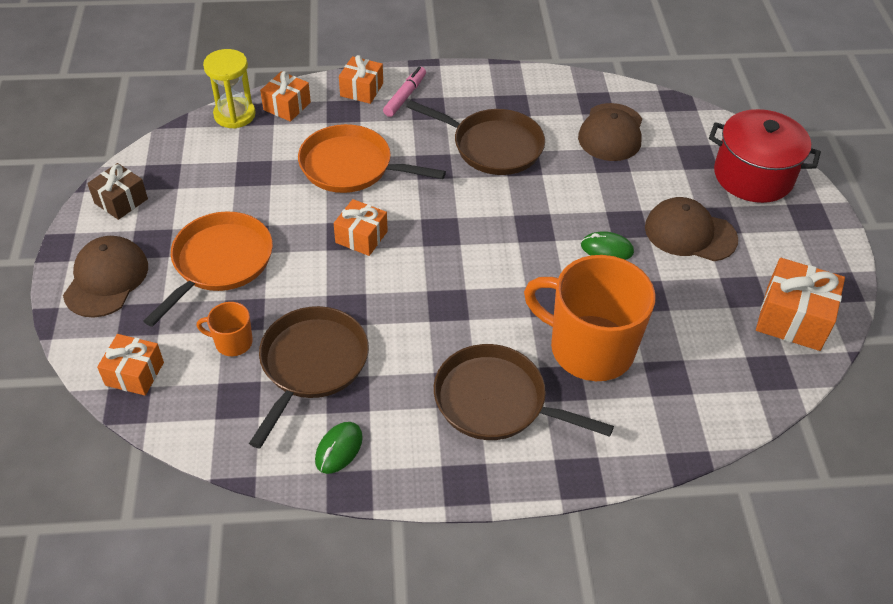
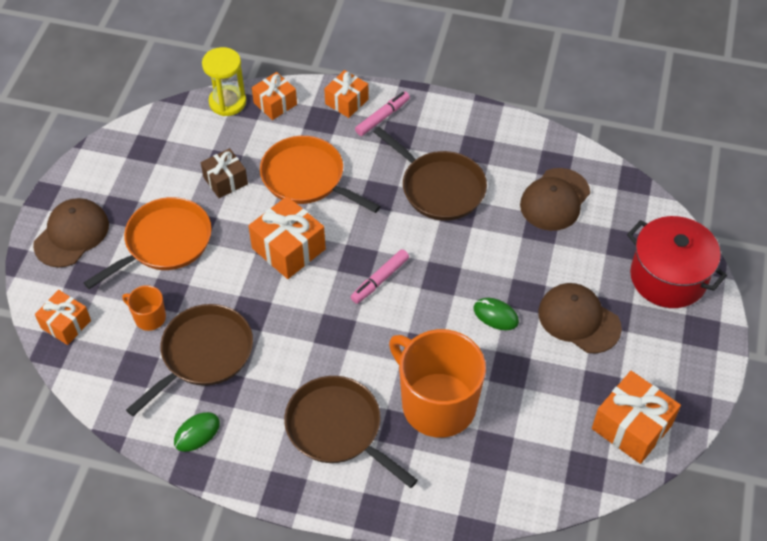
camera: 20 degrees right, 5 degrees up
brown gift [87,163,148,220] -> brown gift moved to [201,148,248,198]
orange gift [334,199,388,256] -> orange gift [248,196,326,279], size x1.55
none -> pink marker [351,249,409,304]

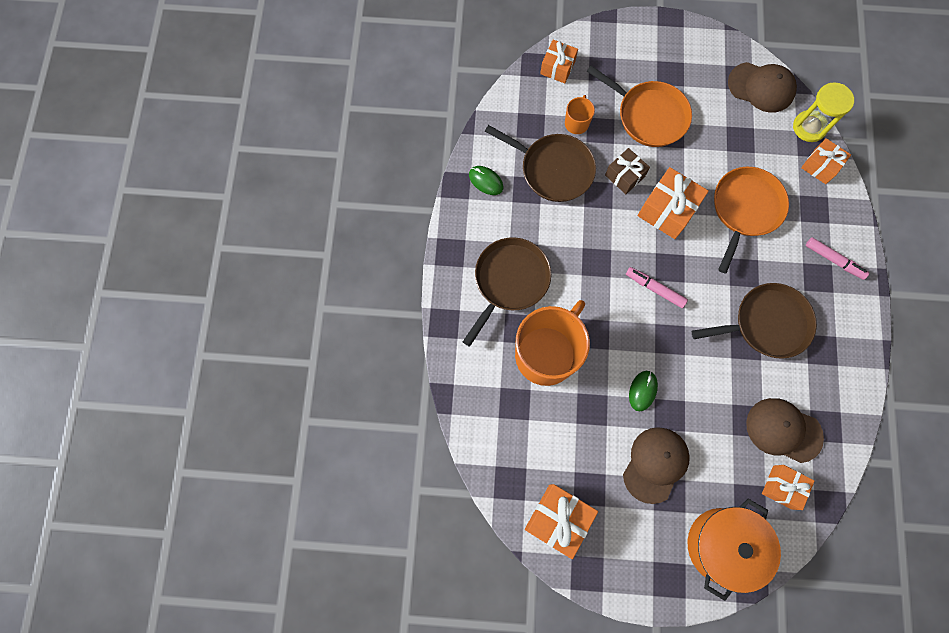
camera: 80 degrees right, 20 degrees up
brown cap [33,198,109,267] -> brown cap moved to [728,62,797,113]
brown gift [201,148,248,198] -> brown gift moved to [605,148,650,194]
orange gift [324,70,369,118] -> orange gift moved to [762,465,814,510]
brown pan [374,127,487,221] -> brown pan turned 135 degrees counterclockwise [692,283,817,359]
red pot [627,216,727,308] -> orange pot [688,499,781,601]

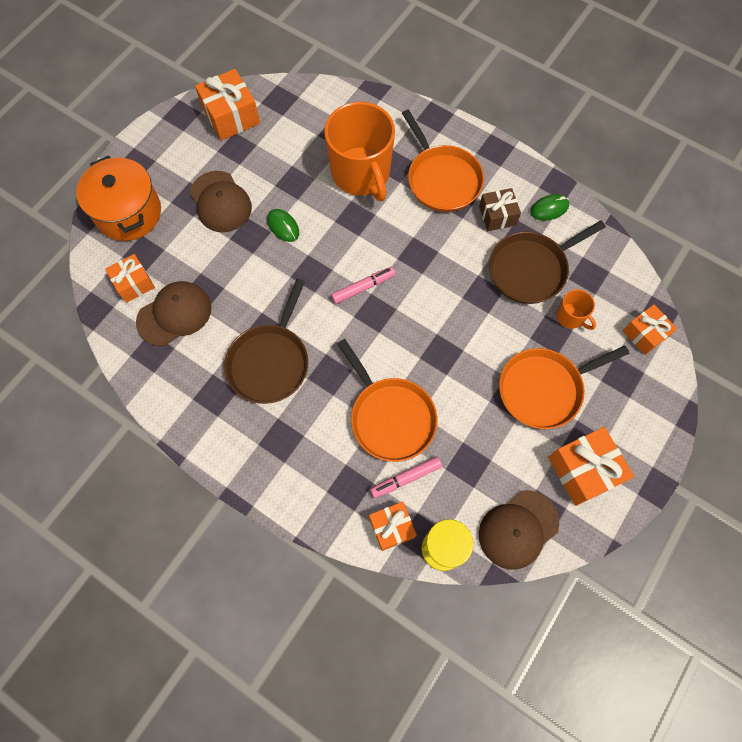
camera: 120 degrees right, 5 degrees down
brown pan [463,237,551,347] -> orange pan [402,109,484,212]
brown gift [605,148,650,194] -> brown gift moved to [479,188,521,231]
orange gift [637,167,709,239] -> orange gift moved to [548,427,634,506]
pink marker [806,237,869,280] -> pink marker moved to [370,456,442,498]

